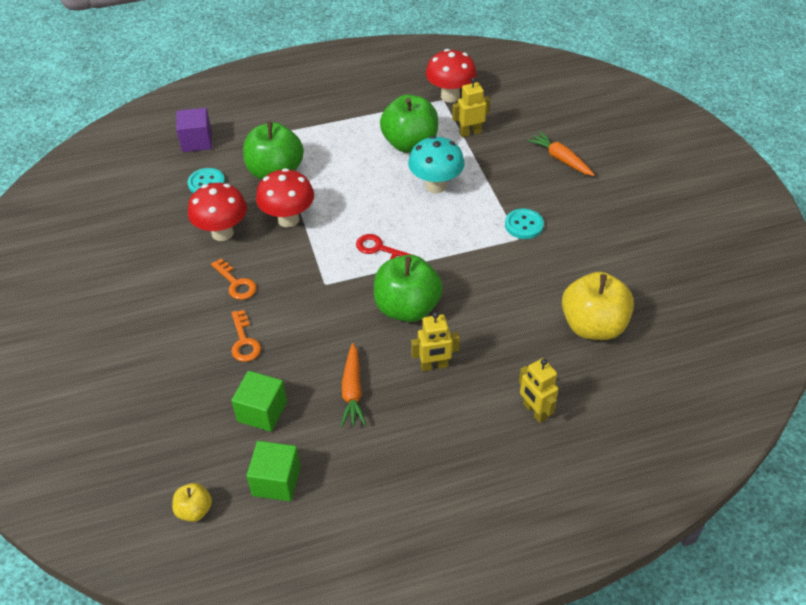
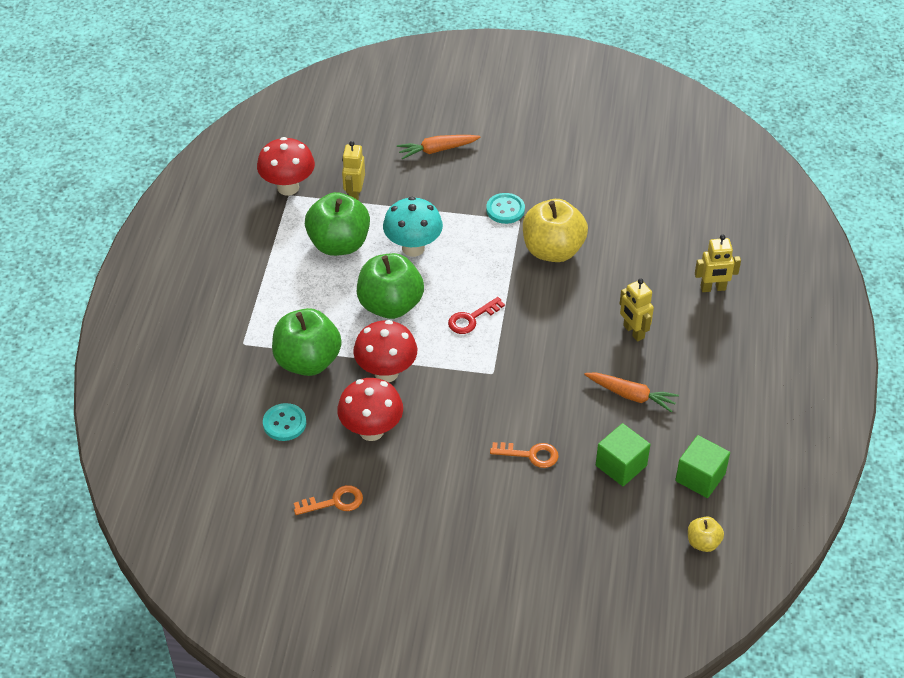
camera: 65 degrees left, 0 degrees up
purple cube [176,108,212,152] -> none
orange key [211,258,257,300] -> orange key moved to [294,485,363,515]
green apple [374,255,443,322] -> green apple moved to [357,253,424,319]
yellow robot [411,312,460,371] -> yellow robot turned 135 degrees clockwise [620,278,654,342]
yellow apple [562,272,634,340] -> yellow apple moved to [523,199,588,262]

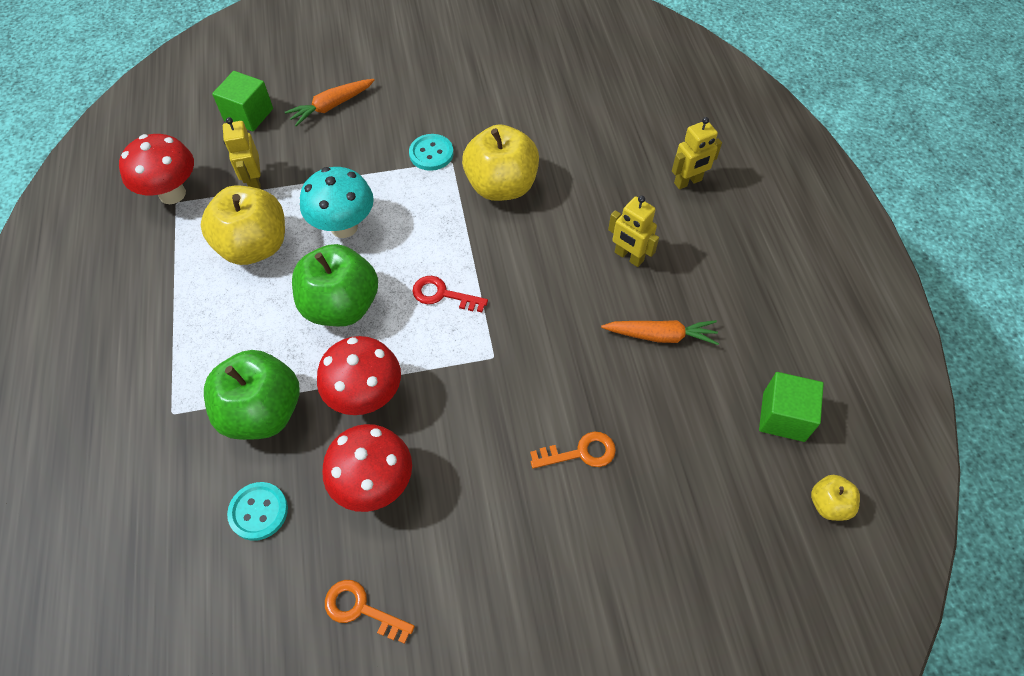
camera: 20 degrees left, 10 degrees up
orange key [294,485,363,515] -> orange key turned 120 degrees counterclockwise [325,580,415,644]
green apple [305,192,370,256] -> yellow apple [201,186,285,265]
red key [448,297,505,334] -> red key turned 75 degrees clockwise [412,276,488,312]
green cube [596,423,650,486] -> green cube moved to [212,71,273,132]

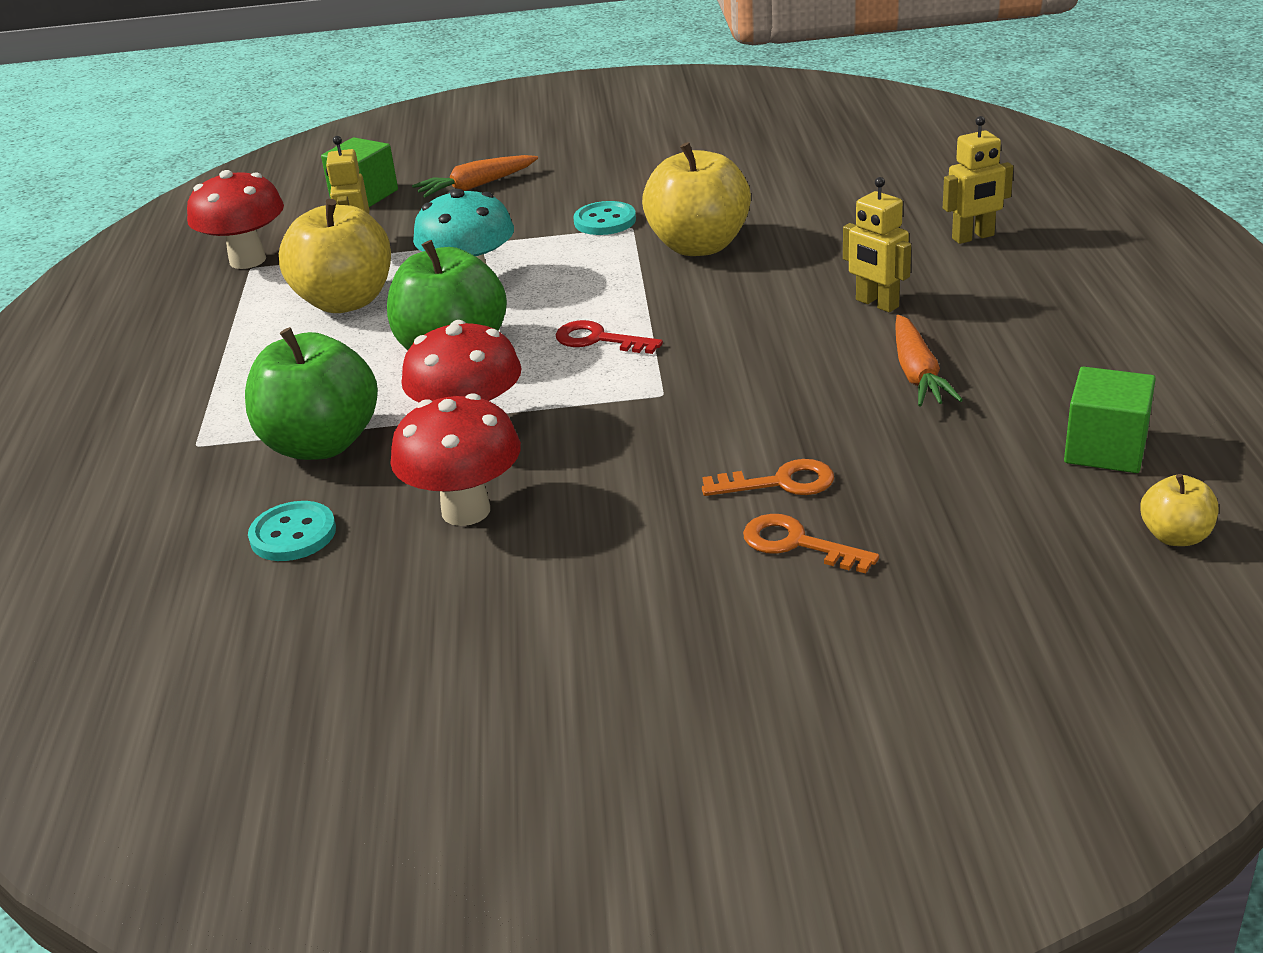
camera: 10 degrees right, 25 degrees down
orange key [325,580,415,644] -> orange key moved to [743,514,879,574]
orange carrot [601,320,719,345] -> orange carrot turned 75 degrees clockwise [895,315,963,407]

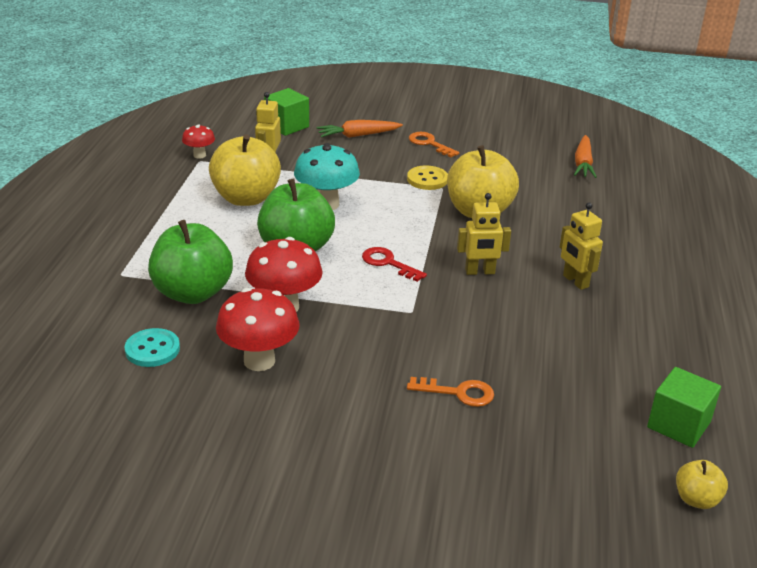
camera: 10 degrees right, 0 degrees up
red mushroom [187,170,284,269] -> red mushroom [182,124,215,159], size x0.54
turquoise button [573,201,636,235] -> yellow button [407,165,448,190]
orange key [743,514,879,574] -> orange key moved to [409,132,459,157]
orange carrot [895,315,963,407] -> orange carrot moved to [574,135,597,178]
yellow robot [943,116,1013,244] -> yellow robot moved to [457,193,511,275]

